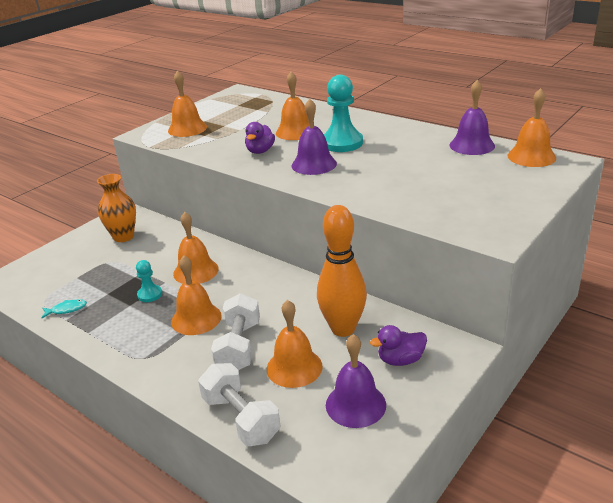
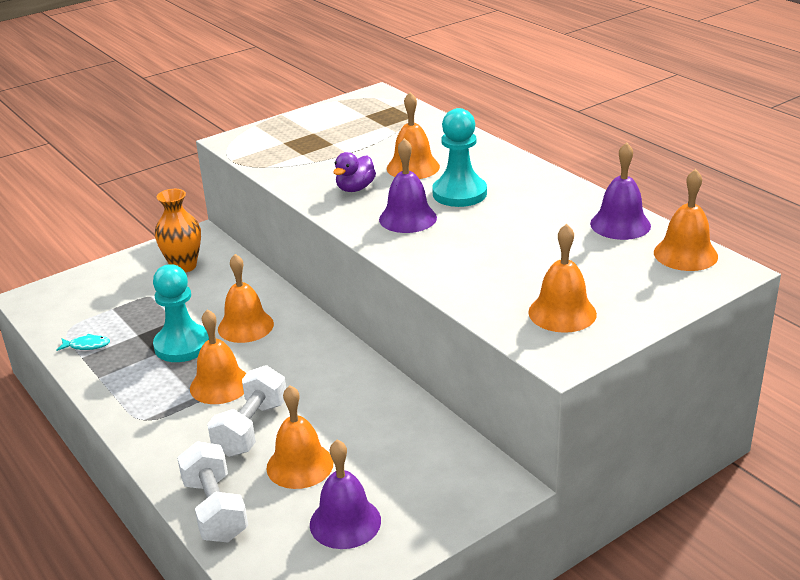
camera: 15 degrees right, 0 degrees up
turquoise pawn [136,260,162,302] -> turquoise pawn [153,264,209,362], size x1.89
orange bell [168,70,207,137] -> orange bell moved to [528,224,597,333]
orange bowling pin [317,205,367,337] -> none
purple duck [370,325,427,366] -> none

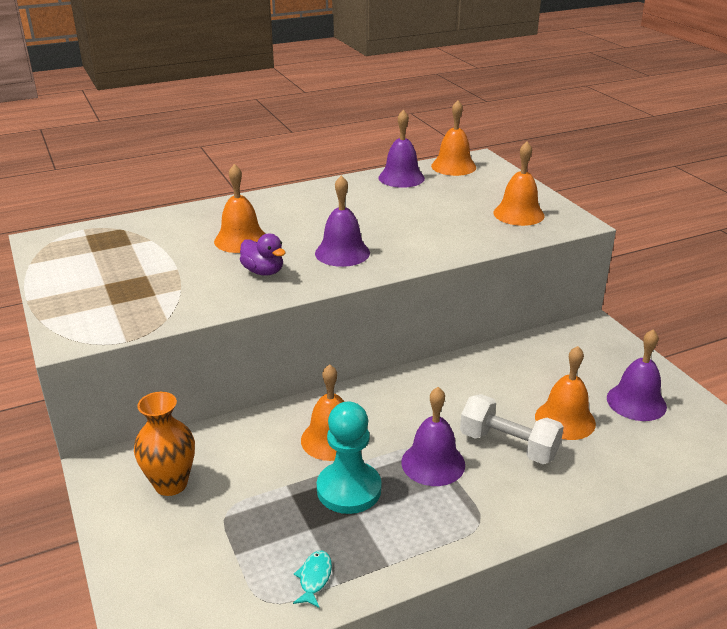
camera: 80 degrees left, 0 degrees up
white dumbbell [177,441,248,542] -> none
orange bell [190,309,246,404] -> purple bell [402,387,465,486]
turquoise pawn [432,108,487,207] -> none

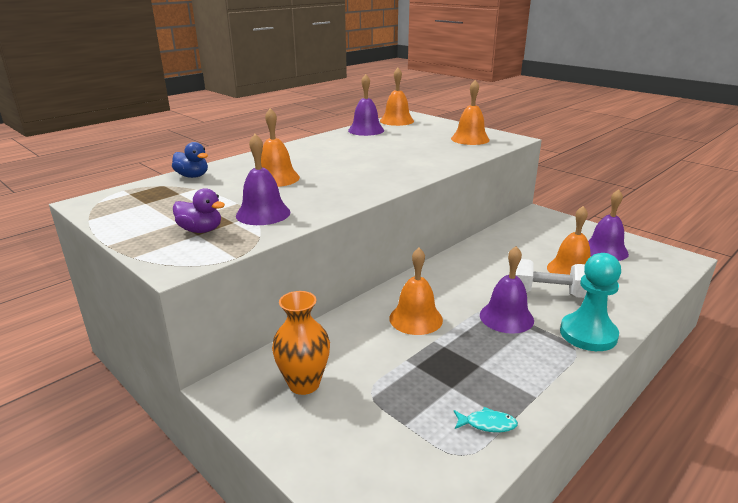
camera: 20 degrees left, 5 degrees down
purple duck [240,234,286,276] -> purple duck moved to [173,188,225,233]
turquoise fish [293,551,332,608] -> turquoise fish turned 105 degrees clockwise [454,407,518,432]
purple bell [315,175,370,267] -> purple bell moved to [236,134,290,225]
turquoise pawn [317,402,381,514] -> turquoise pawn moved to [560,253,621,351]
none -> blue duck [172,142,208,178]

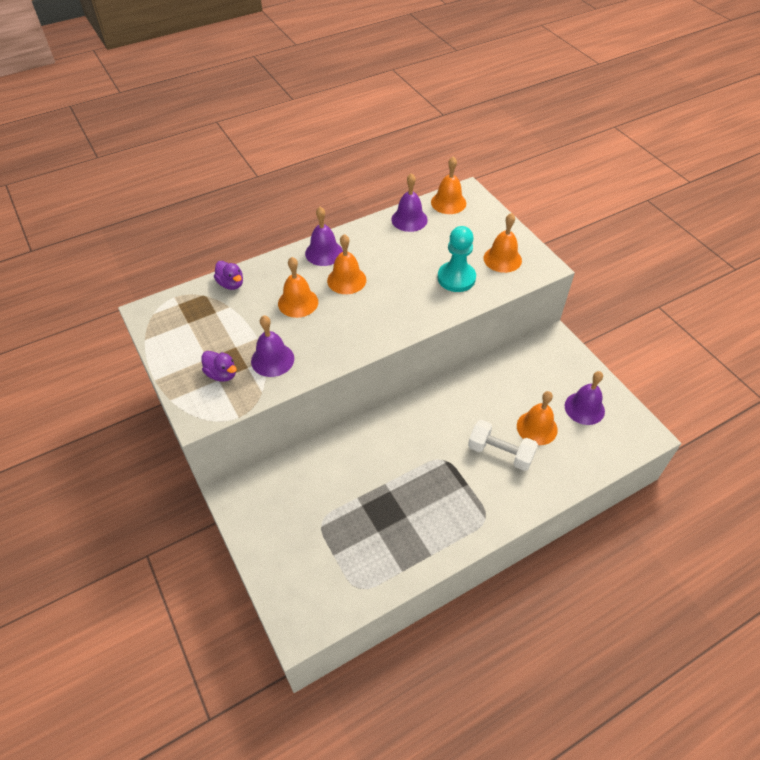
camera: 15 degrees right, 25 degrees up
blue duck [172,142,208,178] -> purple duck [214,261,243,290]
orange vase [272,291,330,395] -> none
orange bell [389,248,443,335] -> orange bell moved to [327,234,366,294]
turquoise fish [454,407,518,432] -> none
purple bell [480,246,534,334] -> purple bell moved to [305,207,343,266]
turquoise pawn [560,253,621,351] -> turquoise pawn moved to [438,226,476,292]

